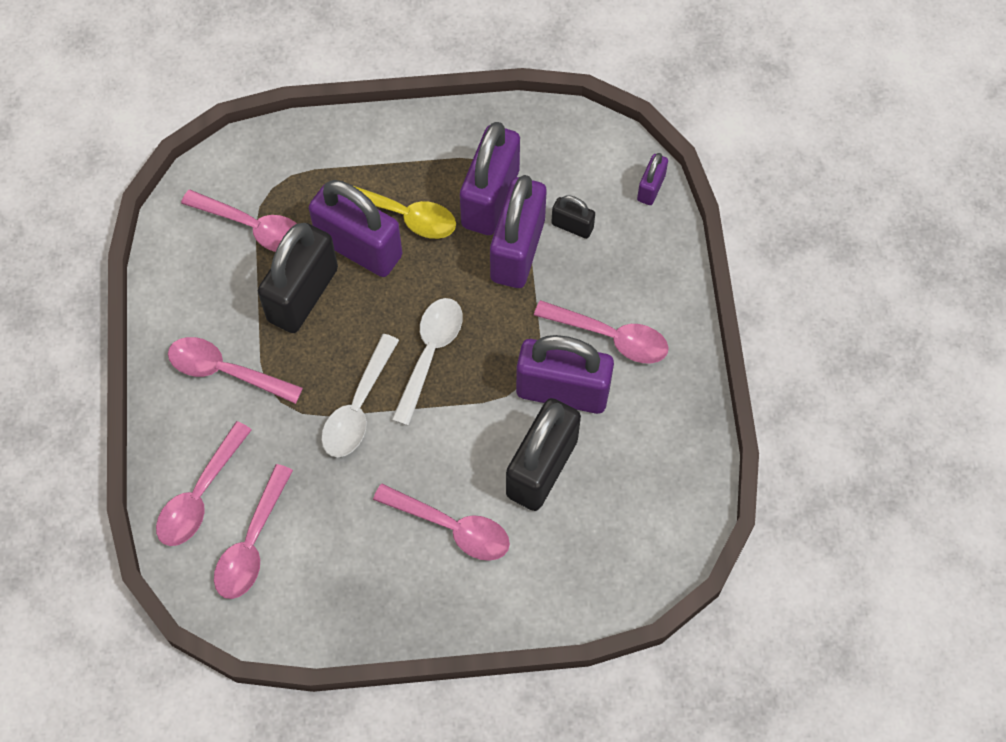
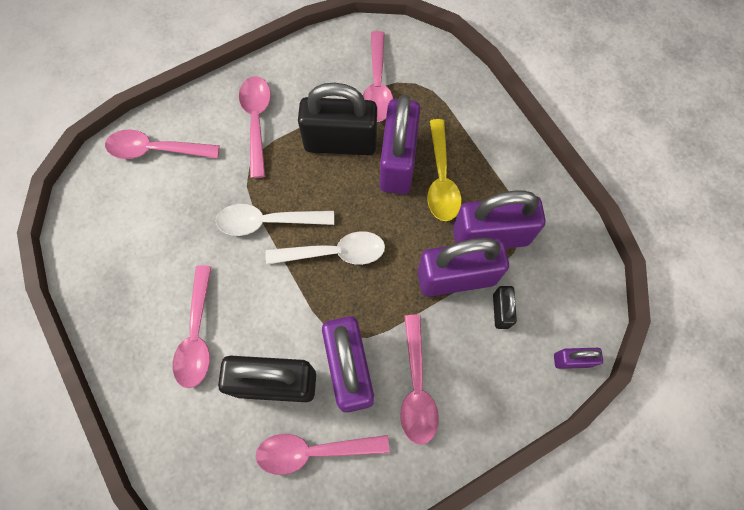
camera: 65 degrees right, 5 degrees up
pink spoon [214,464,293,599] -> pink spoon moved to [256,434,389,475]

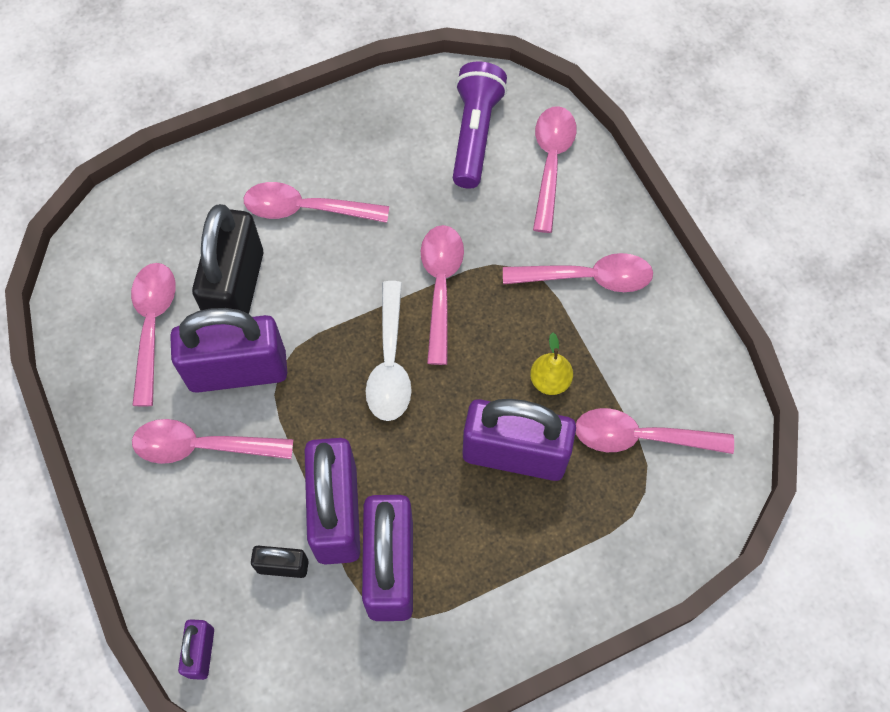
camera: 95 degrees right, 5 degrees down
white spoon [216,204,334,236] -> pink spoon [421,225,464,365]
black padlock [298,83,377,155] -> yellow pear [530,332,573,395]
yellow spoon [427,119,461,221] -> none
none -> purple flashlight [453,61,507,189]

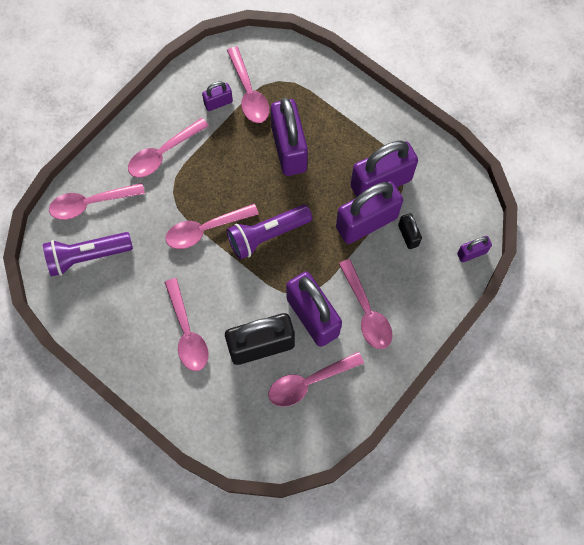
camera: 115 degrees left, 5 degrees up
white spoon [366,281,412,421] -> purple flashlight [227,205,312,260]
pink spoon [503,253,653,292] -> pink spoon turned 105 degrees counterclockwise [128,118,209,178]
yellow pear [530,332,573,395] -> none
none -> purple padlock [202,81,233,111]

